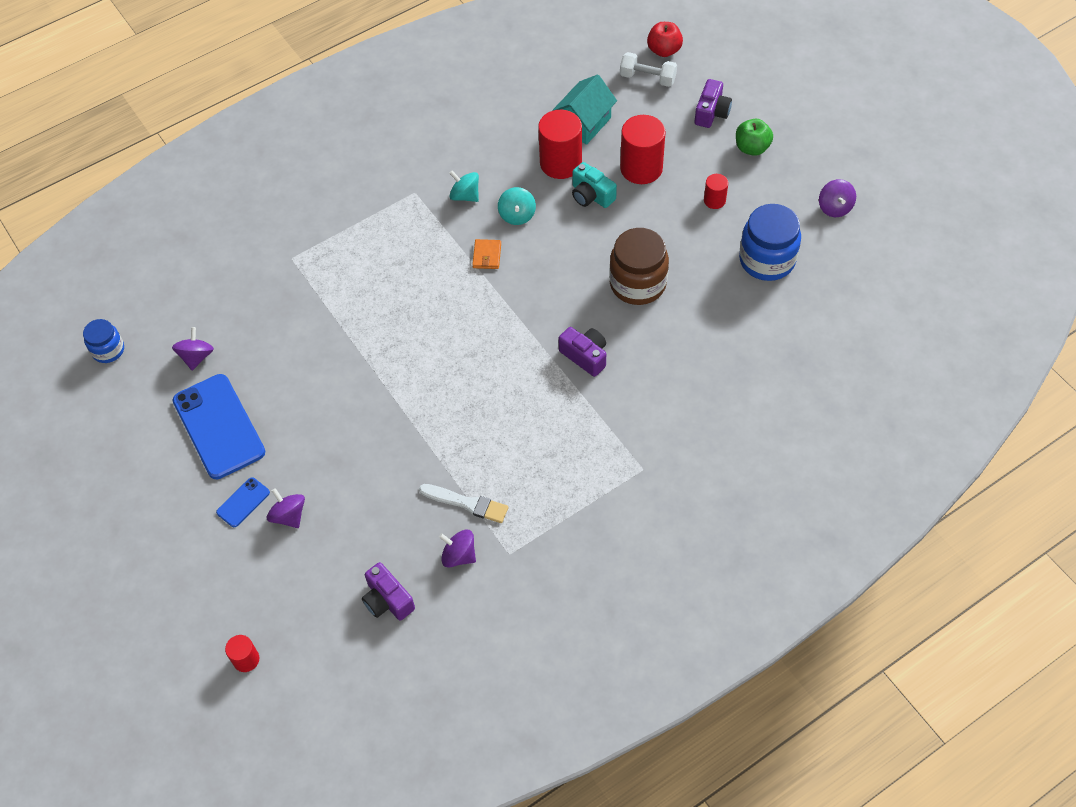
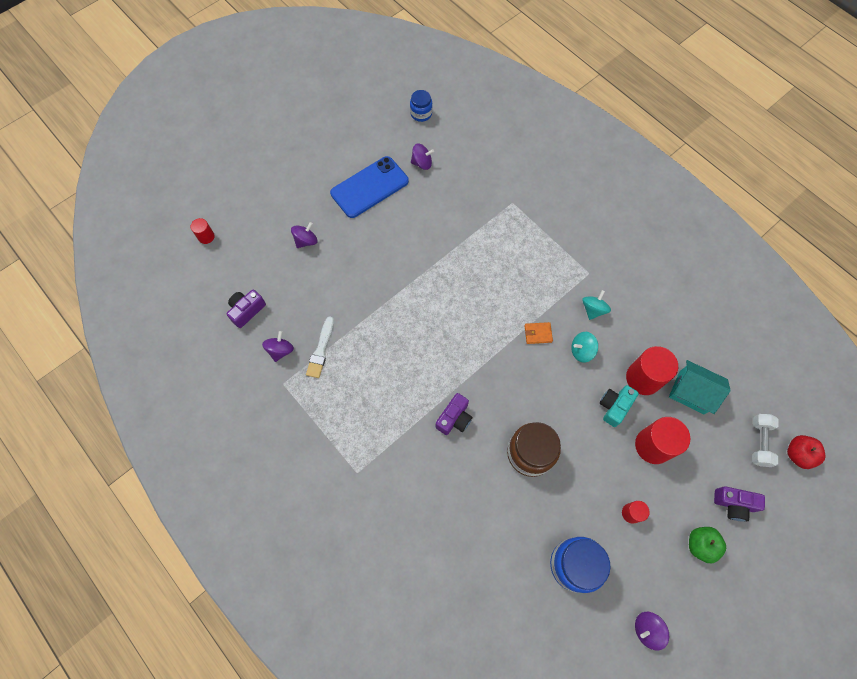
camera: 80 degrees right, 10 degrees up
blue phone [216,477,270,527] -> none

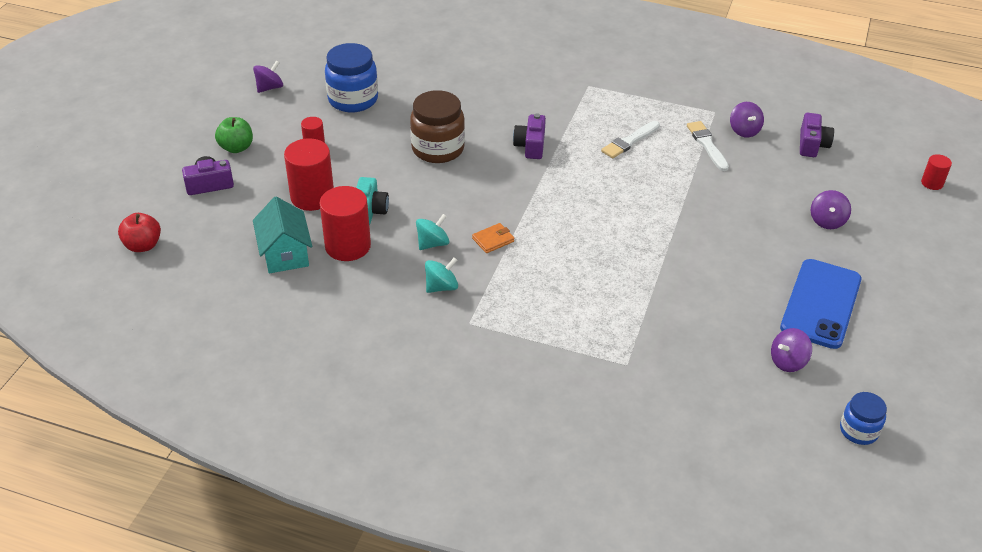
camera: 150 degrees right, 25 degrees down
turquoise spinning top [582,290,611,320] -> turquoise spinning top turned 120 degrees counterclockwise [425,257,458,293]
turquoise house [669,360,731,414] -> turquoise house turned 75 degrees clockwise [253,197,312,273]
white dumbbell [752,414,779,467] -> none
none -> white brush [601,121,660,158]

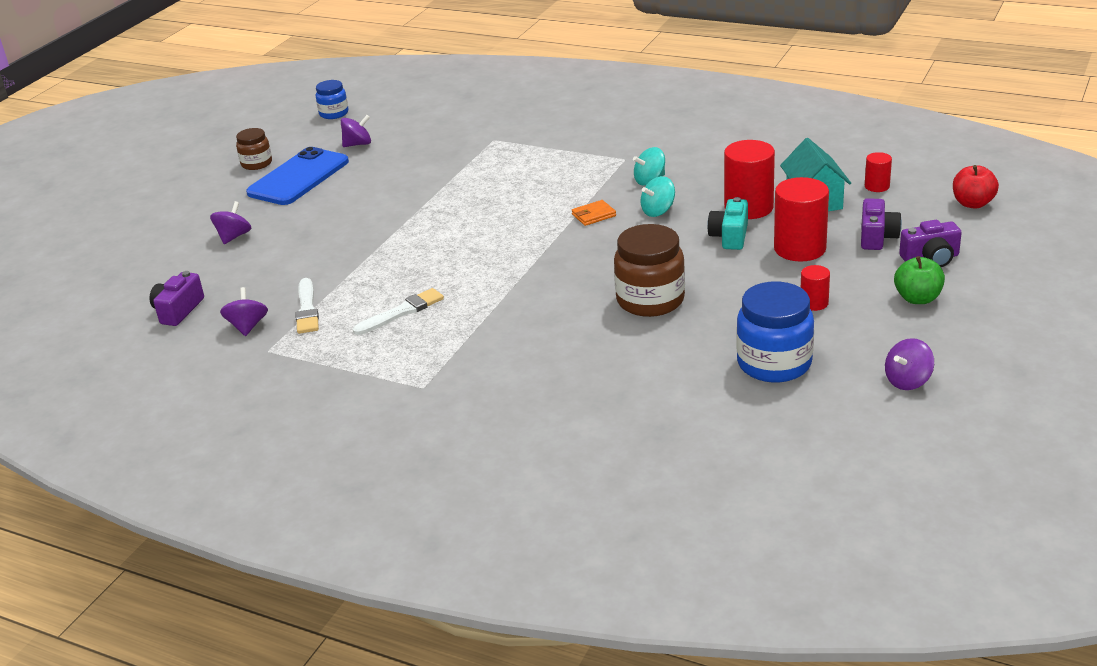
camera: 170 degrees left, 10 degrees down
purple camera [513,113,546,159] -> purple camera moved to [861,198,902,250]
red cylinder [921,154,952,190] -> red cylinder moved to [865,152,892,192]
none -> brown jar [236,128,272,170]

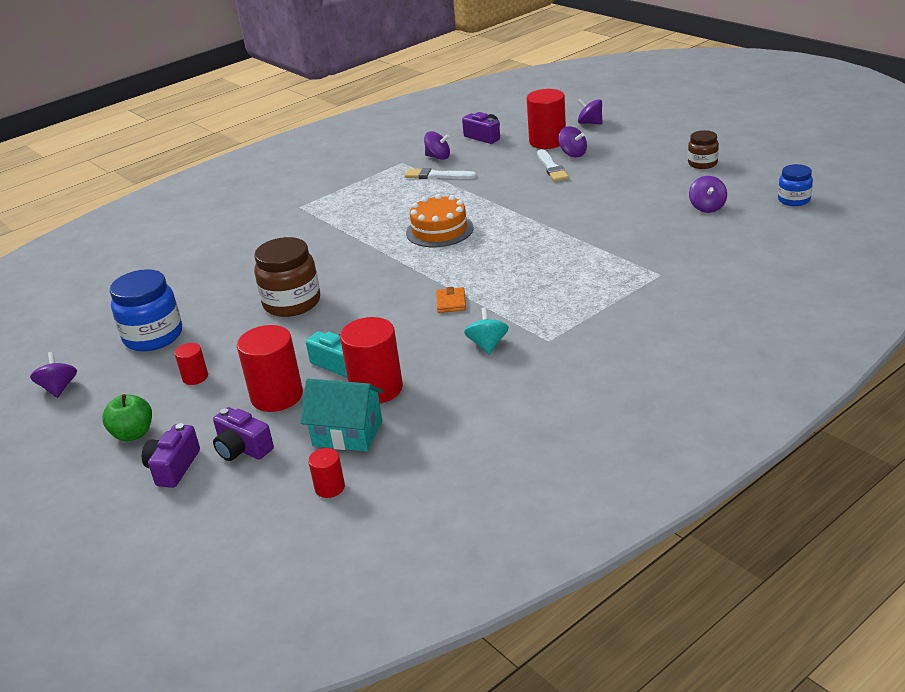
camera: 115 degrees right, 0 degrees up
blue phone [246,147,349,205] -> none
white brush [353,288,444,335] -> white brush moved to [537,149,569,182]
turquoise spinning top [640,176,675,217] -> none
red apple [953,165,999,209] -> none
none -> orange cake [406,194,473,247]
none -> red cylinder [527,89,566,149]
none -> purple spinning top [578,99,603,125]

